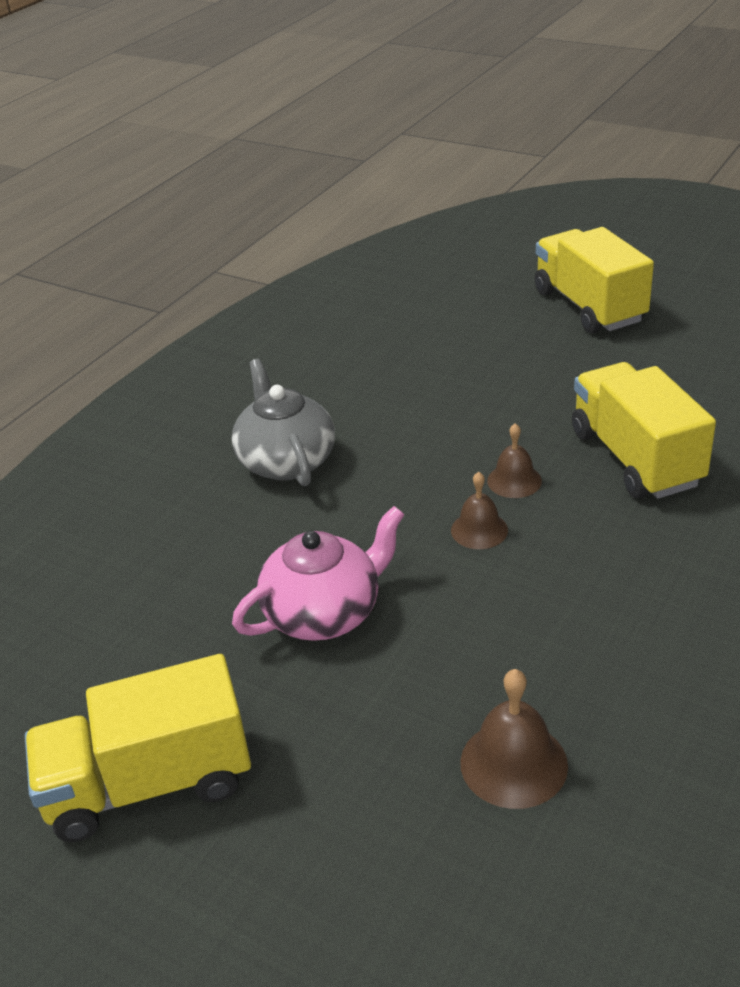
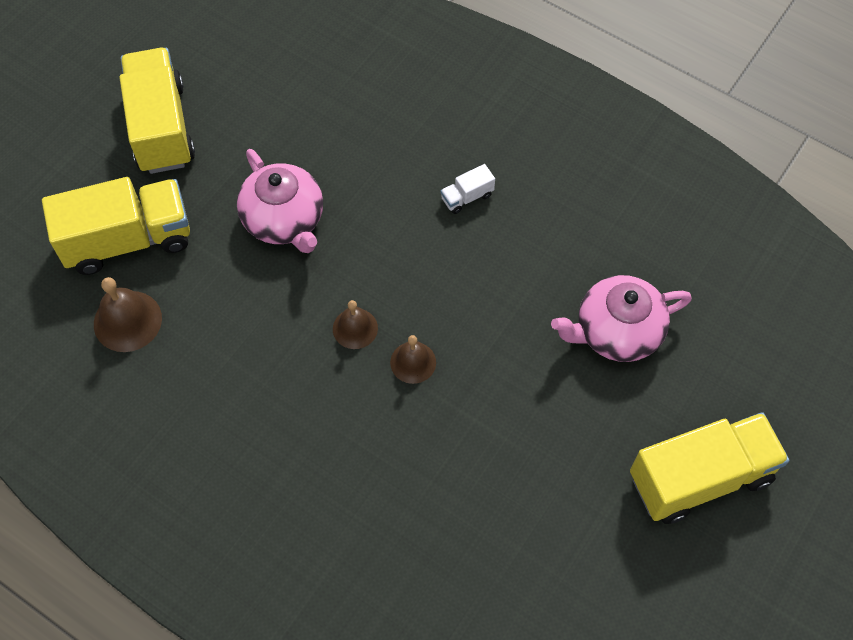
camera: 90 degrees right, 25 degrees up
grey teapot [232,359,335,487] -> white truck [441,164,495,214]
yellow truck [572,362,716,499] -> yellow truck moved to [42,177,190,275]
none -> pink teapot [551,275,692,362]

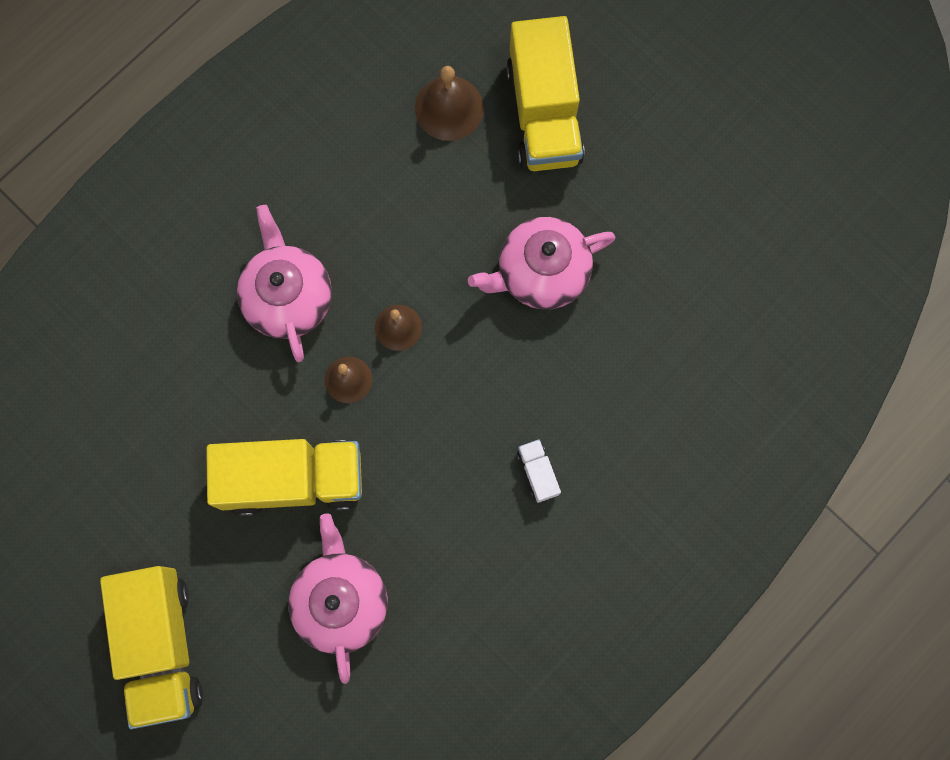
camera: 100 degrees right, 15 degrees up
yellow truck [120,48,195,174] -> yellow truck moved to [206,439,362,516]
none -> pink teapot [237,205,332,362]

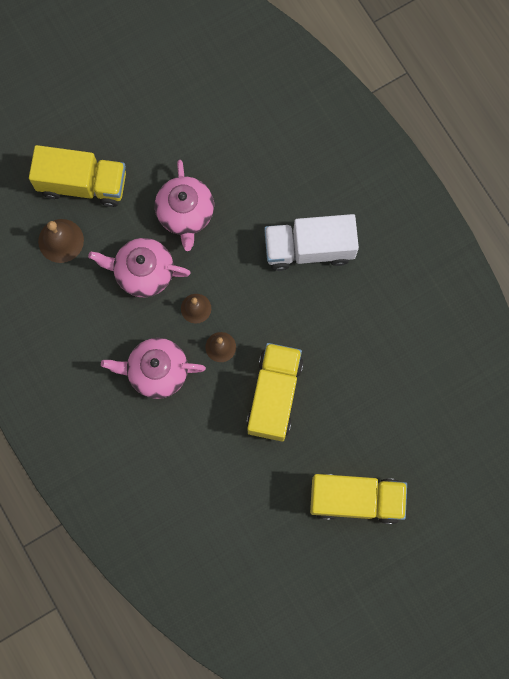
camera: 75 degrees left, 0 degrees up
pink teapot [288,513,388,684] -> pink teapot moved to [88,238,191,297]
white truck [517,439,561,503] -> white truck [264,214,359,271], size x2.43

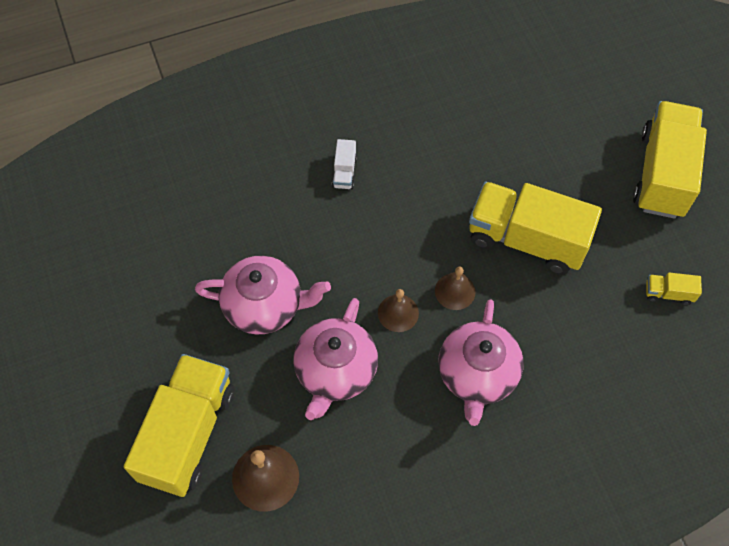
camera: 80 degrees left, 15 degrees down
white truck [264,214,359,271] -> white truck [332,139,357,189], size x0.41
none -> yellow truck [646,273,702,305]

